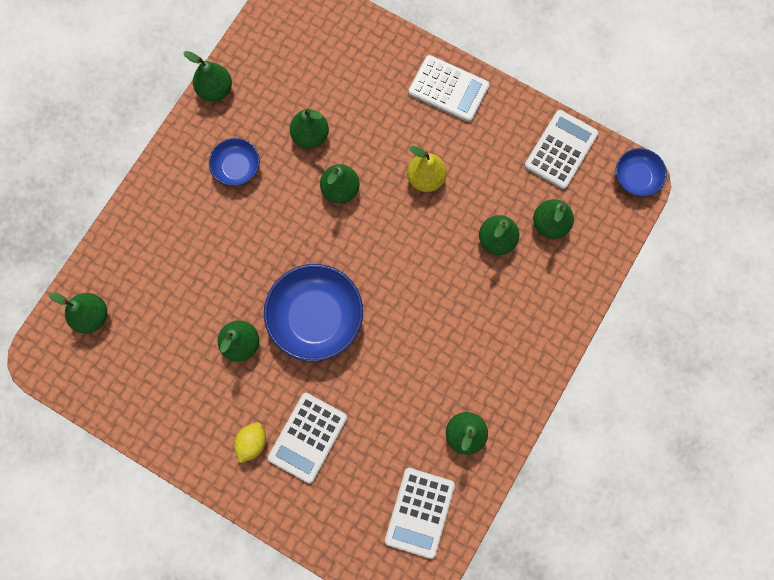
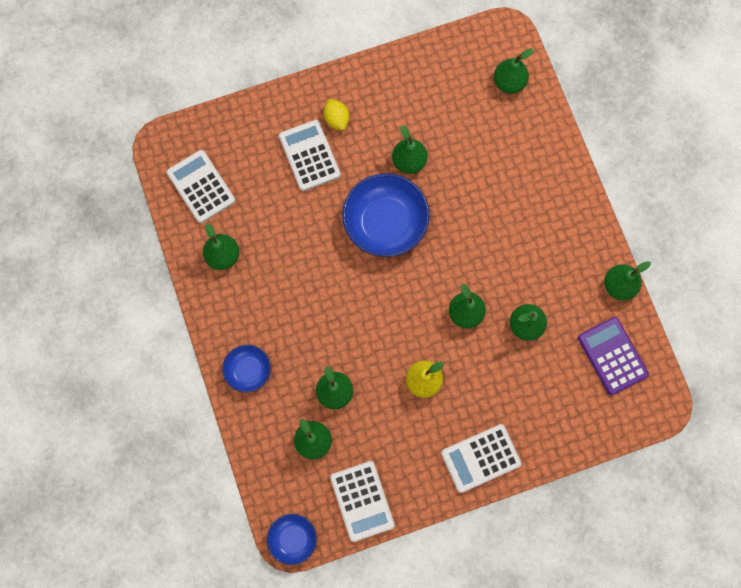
camera: 130 degrees right, 0 degrees up
blue bowl [209,138,260,186] -> blue bowl moved to [222,345,271,392]
none -> purple calculator [578,317,649,395]

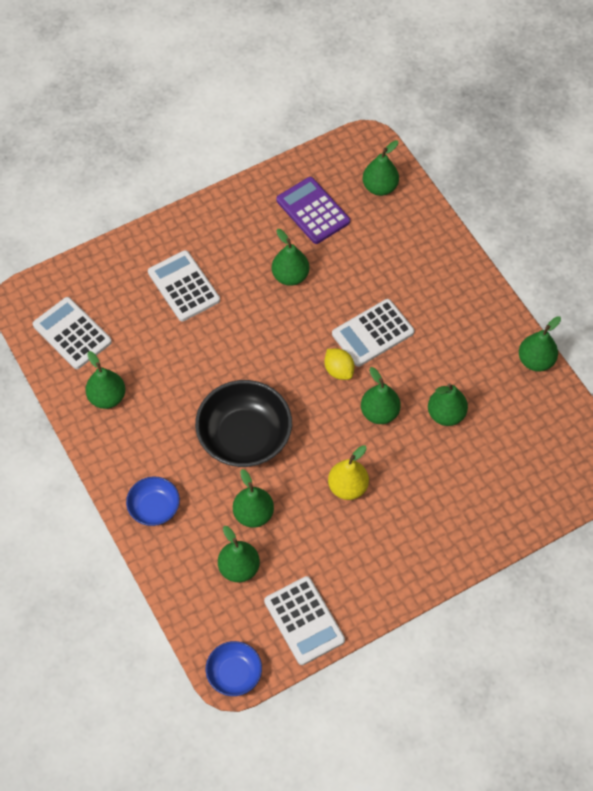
camera: 10 degrees left, 15 degrees down
yellow lemon [324,99,349,131] -> yellow lemon moved to [325,349,354,380]
blue bowl [342,173,430,257] -> none
white calculator [441,424,522,493] -> white calculator moved to [332,299,414,367]
purple calculator [578,317,649,395] -> purple calculator moved to [276,177,350,244]
none -> black bowl [195,380,292,467]

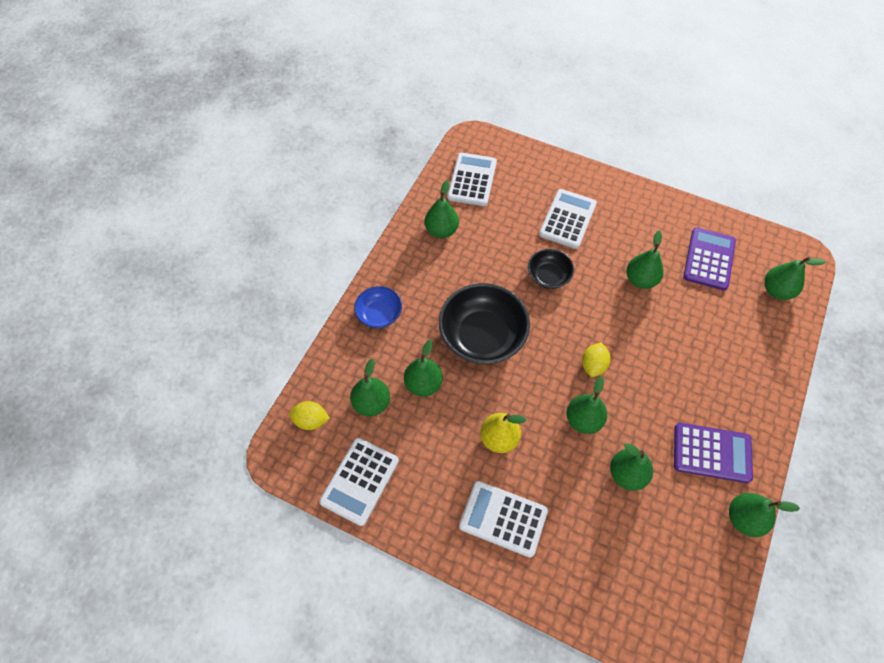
camera: 55 degrees right, 0 degrees up
blue bowl [206,641,262,696] -> none
white calculator [332,299,414,367] -> white calculator moved to [459,481,548,558]
none -> yellow lemon [289,401,330,430]
none -> black bowl [528,249,574,289]
none -> purple calculator [674,423,753,483]

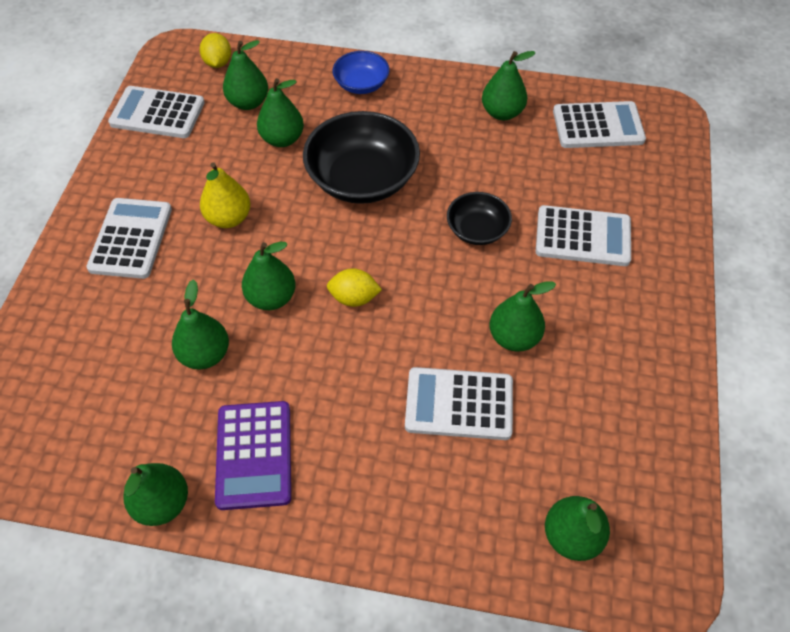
camera: 75 degrees right, 5 degrees down
purple calculator [683,228,736,290] -> none
none -> white calculator [405,367,513,440]

